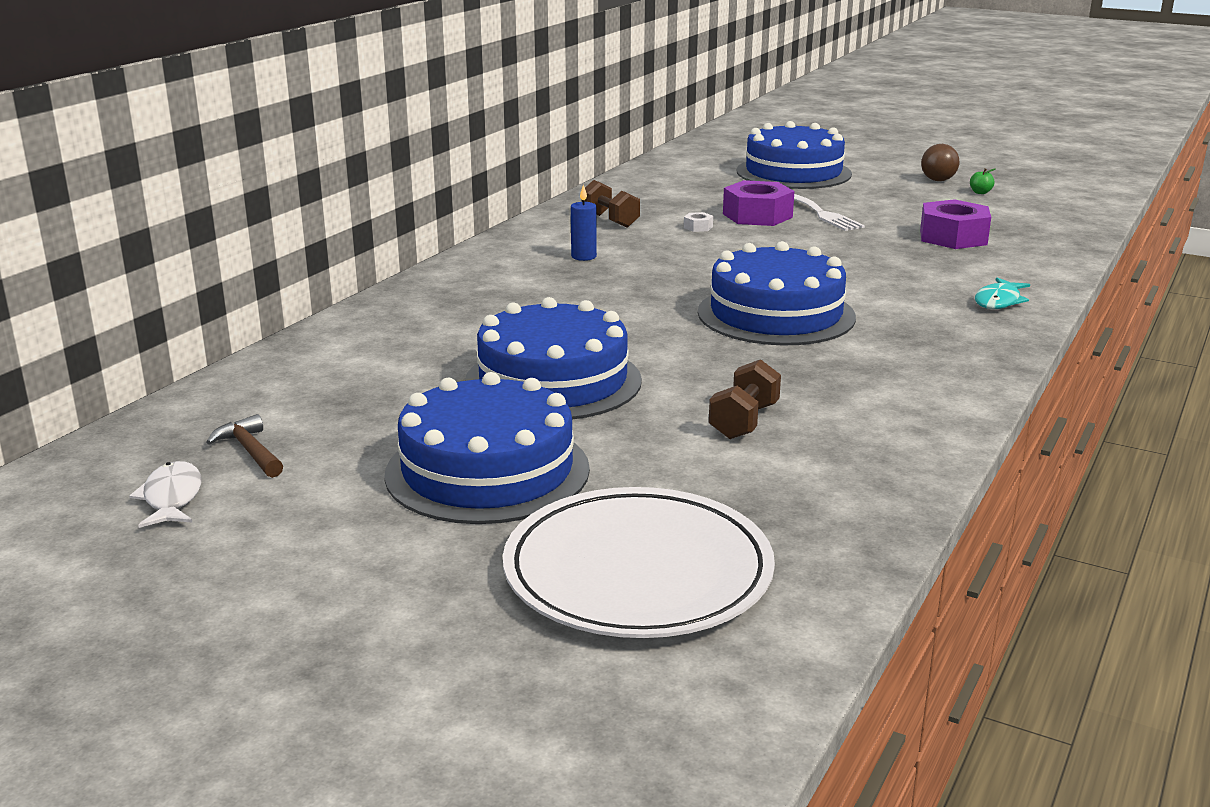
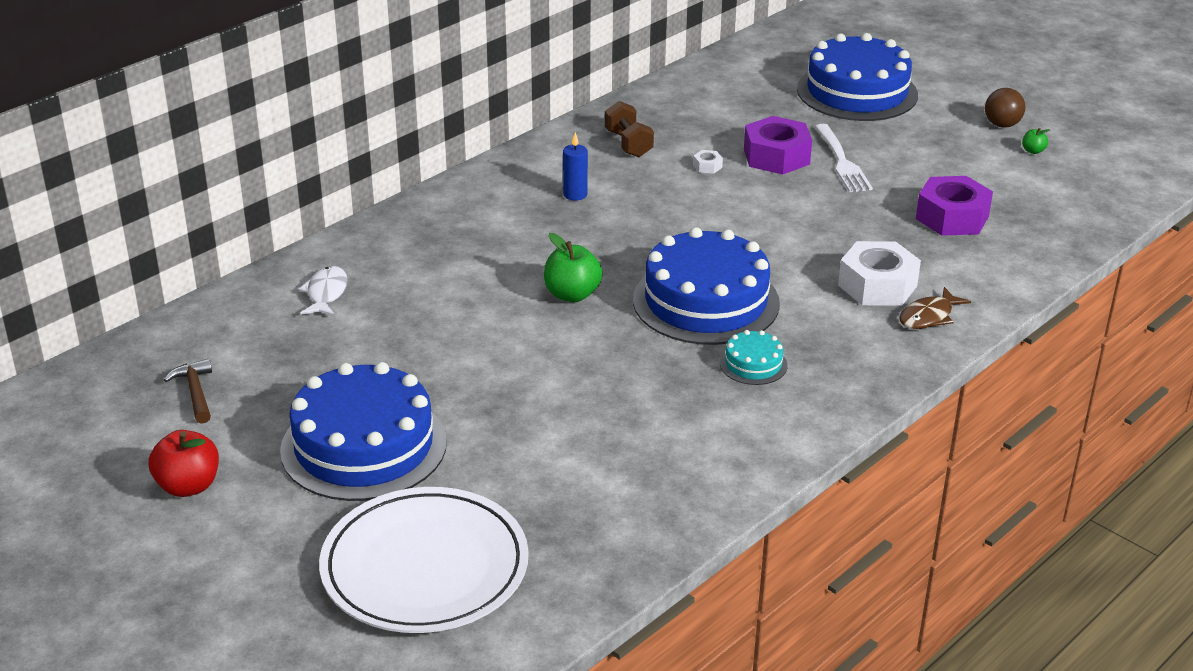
camera: 15 degrees right, 10 degrees up
white fish [129,461,202,528] -> white fish moved to [299,266,348,316]
blue cake [465,297,642,420] -> none
brown dumbbell [709,359,781,439] -> none
turquoise fish [975,278,1030,309] -> brown fish [899,287,971,329]
none -> red apple [149,430,219,497]
none -> green apple [544,233,603,302]
none -> turquoise cake [720,330,788,385]
none -> white nut [838,241,921,306]

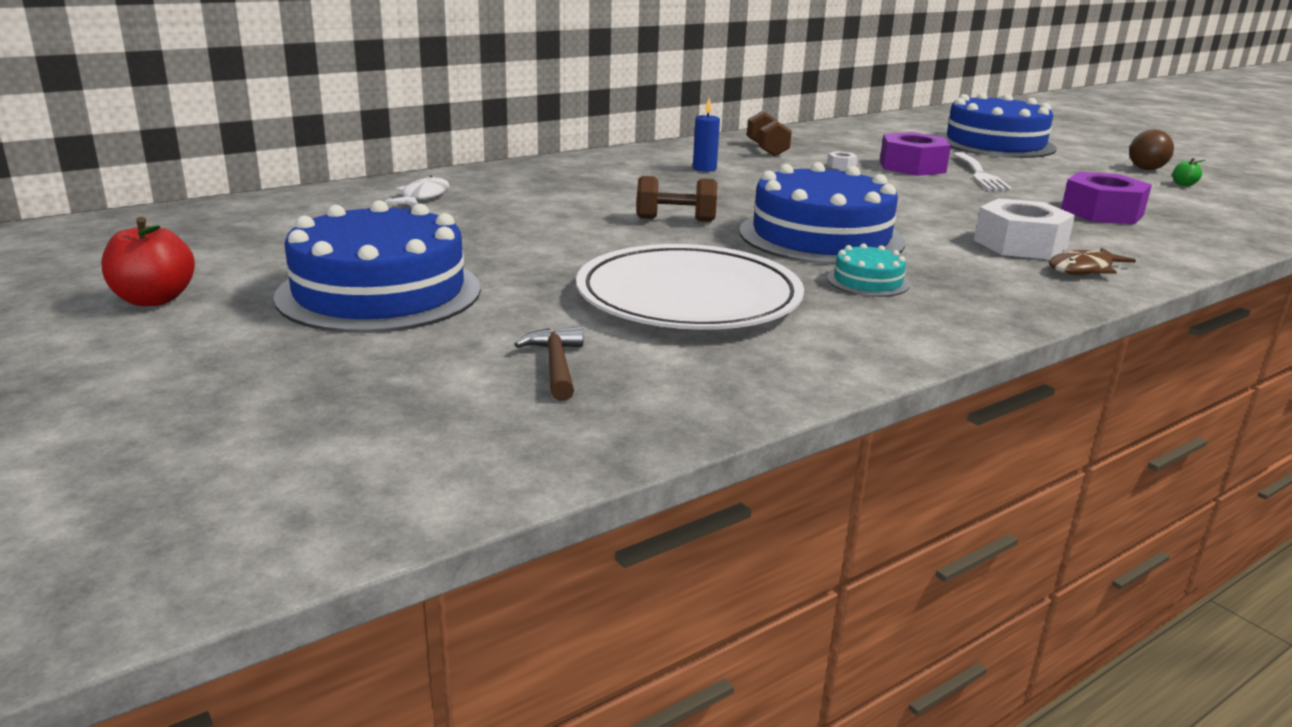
camera: 10 degrees right, 10 degrees down
brown hammer [164,359,212,424] -> brown hammer moved to [514,326,583,401]
white plate [319,487,529,633] -> white plate moved to [576,244,804,330]
green apple [544,233,603,302] -> brown dumbbell [637,176,717,222]

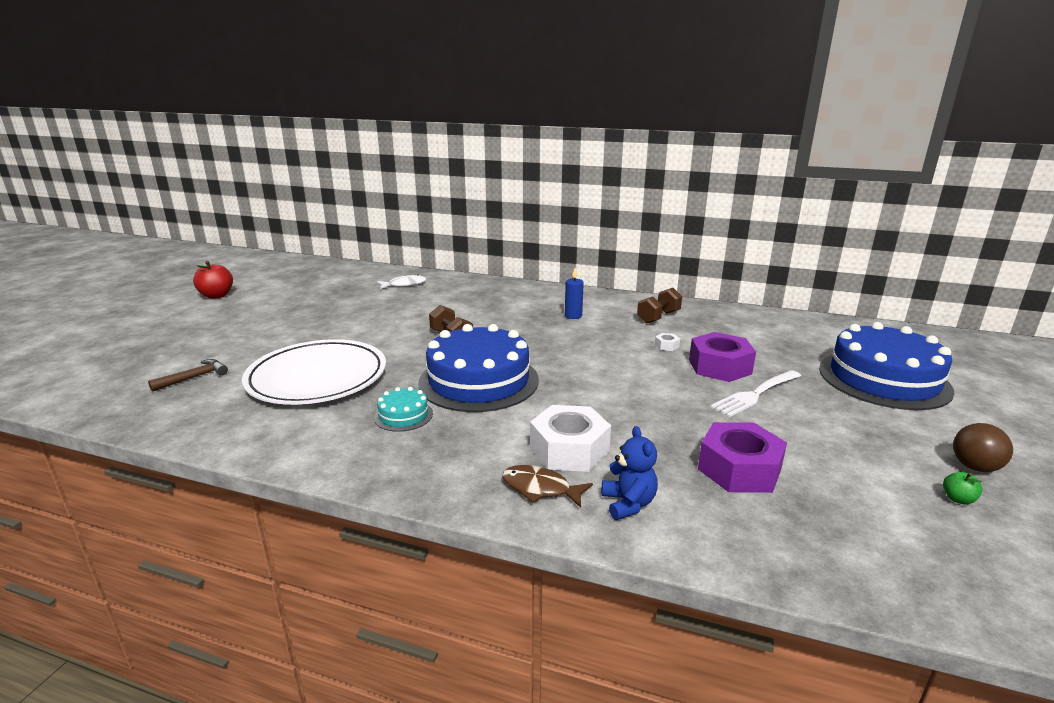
camera: 55 degrees right, 0 degrees up
blue cake [273,200,481,333] -> none
none -> blue teddy bear [602,426,658,520]

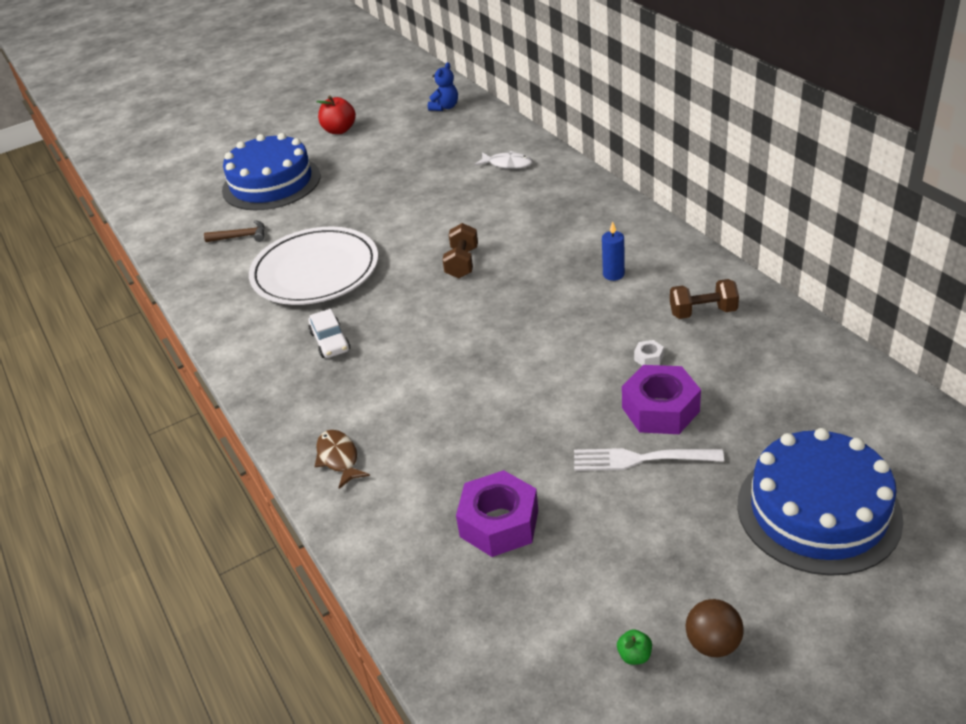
camera: 45 degrees right, 15 degrees up
turquoise cake [374,387,433,432] -> white car [308,309,350,358]
blue cake [418,324,539,412] -> blue cake moved to [222,133,321,210]
white nut [530,405,611,472] -> none
blue teddy bear [602,426,658,520] -> blue teddy bear moved to [428,62,458,111]

